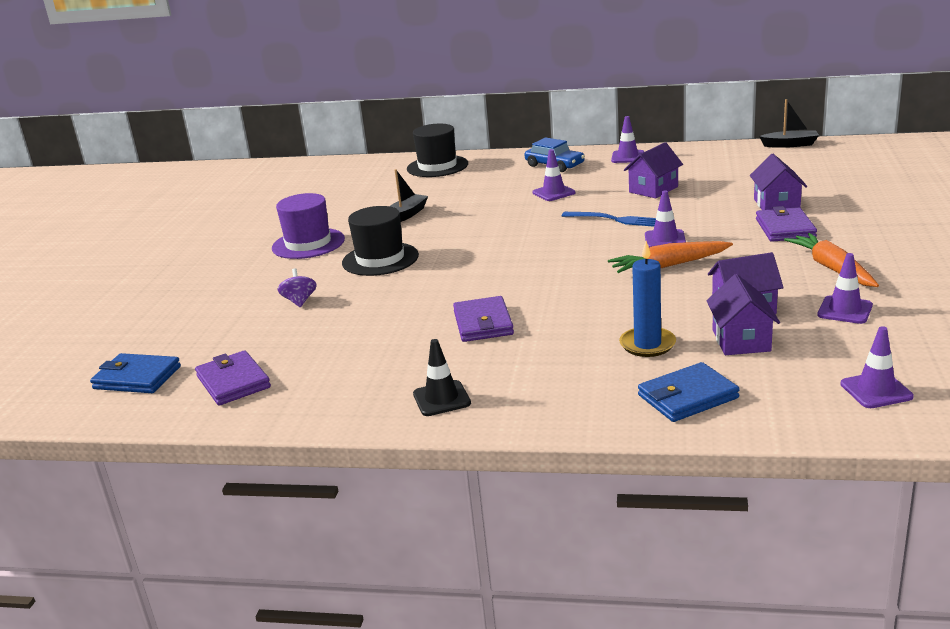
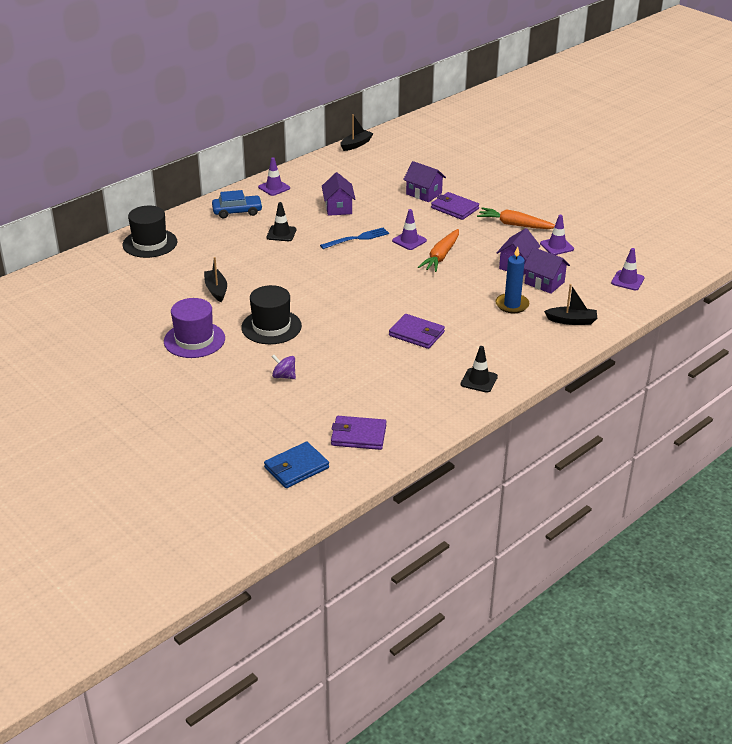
camera: 55 degrees left, 10 degrees up
purple traffic cone [532,149,575,201] -> black traffic cone [267,202,296,241]
blue wallet [638,362,740,422] -> black boat [544,284,597,325]

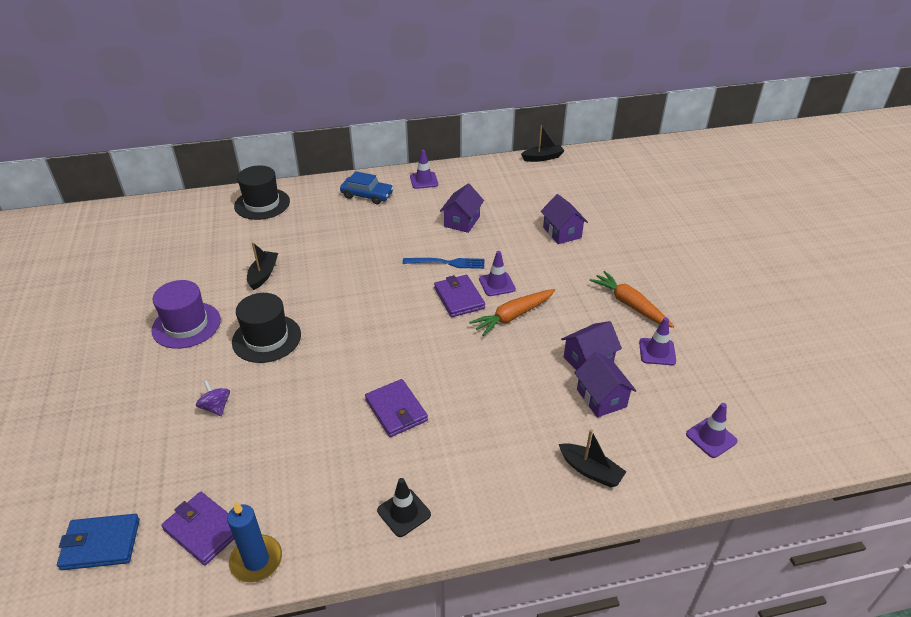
camera: 30 degrees right, 5 degrees up
black traffic cone [267,202,296,241] -> none
purple wallet [431,192,479,220] -> purple wallet moved to [434,275,485,317]
blue candle [495,246,530,313] -> blue candle moved to [227,501,282,583]

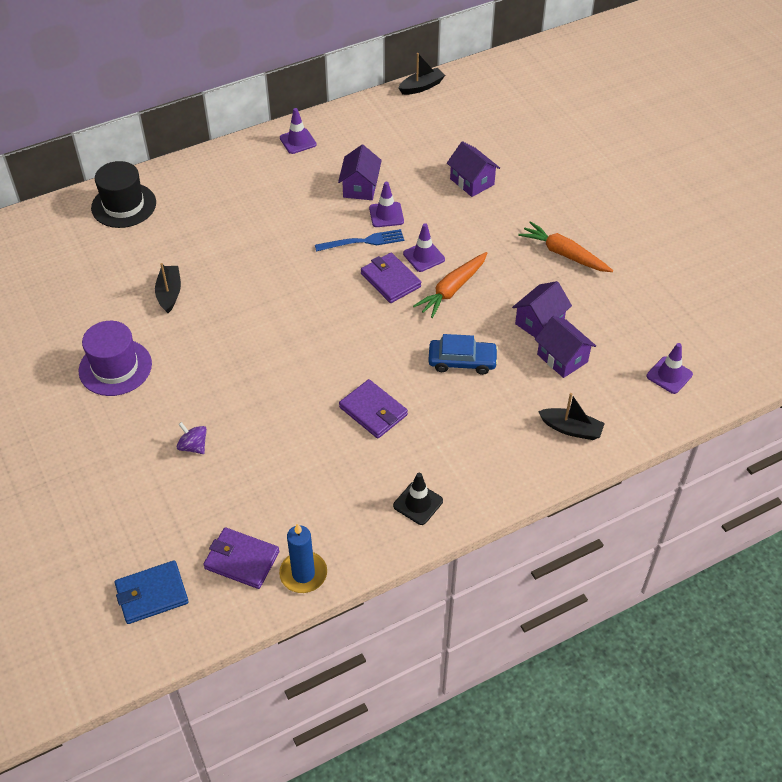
camera: 15 degrees left, 10 degrees up
black hat [232,293,301,363] -> none
blue car [340,171,394,204] -> blue car moved to [428,334,498,375]
purple traffic cone [639,317,676,365] -> purple traffic cone moved to [369,182,404,227]

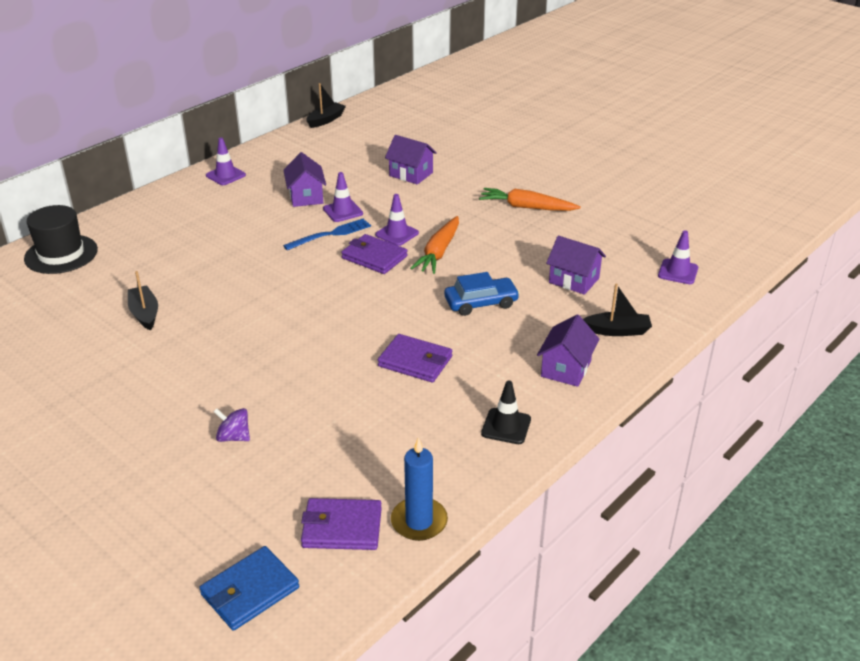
camera: 20 degrees left, 15 degrees down
purple hat [79,321,152,396] -> none
purple house [512,281,572,338] -> purple house moved to [537,314,599,387]

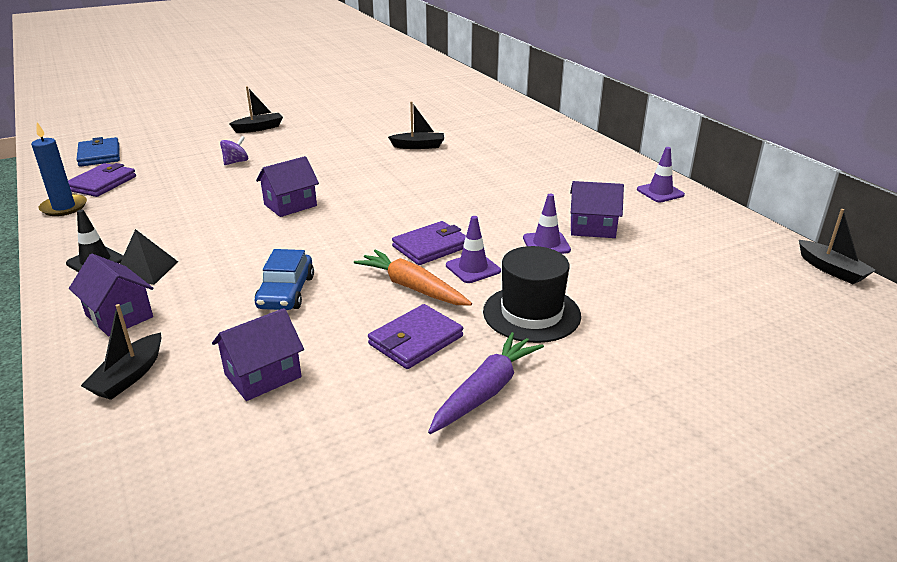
camera: 110 degrees right, 5 degrees down
black hat [24,205,98,274] -> black hat moved to [483,246,581,343]
blue fork [283,218,371,250] -> none
purple wallet [378,334,452,383] -> purple wallet moved to [368,304,463,369]
purple house [385,135,437,184] -> purple house moved to [256,156,319,217]
orange carrot [479,188,581,211] -> purple carrot [428,332,544,434]
purple traffic cone [658,230,698,284] -> none
none -> black pyramid [120,229,178,285]
none -> black boat [229,86,283,133]

